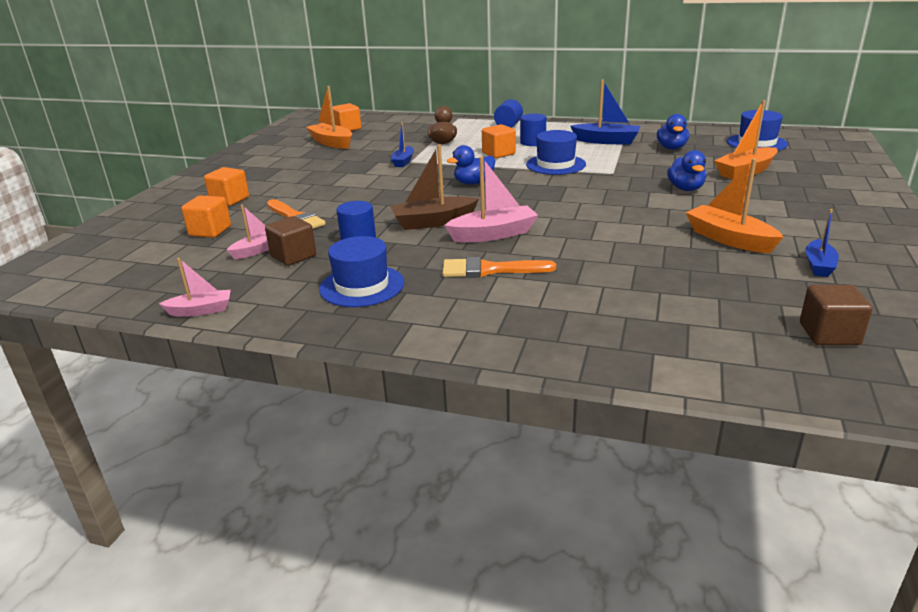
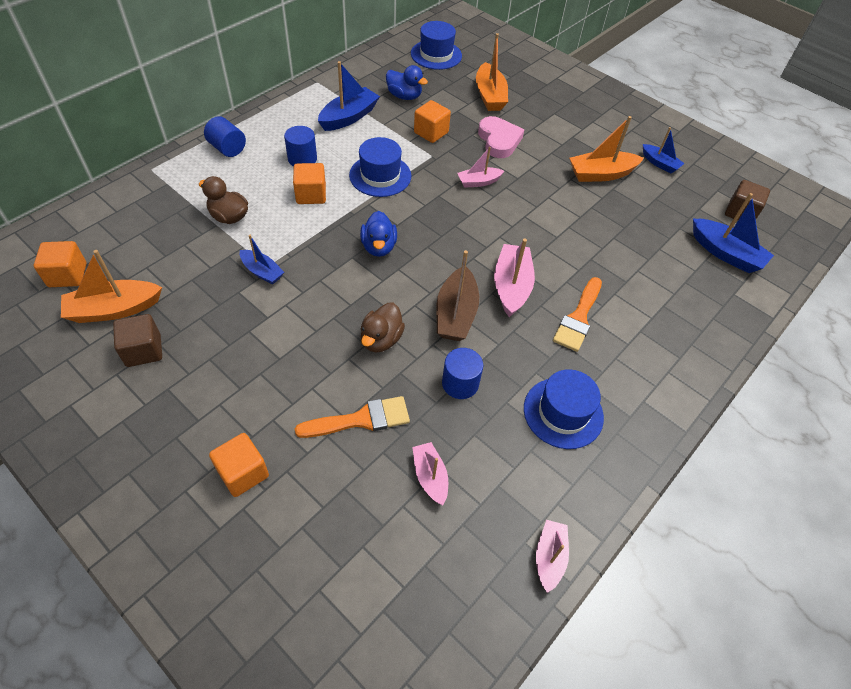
camera: 70 degrees left, 25 degrees up
orange cube [181,195,231,238] -> orange cube moved to [414,100,451,143]
brown cube [265,216,316,266] -> brown cube moved to [113,314,162,367]
blue duck [667,150,707,191] -> pink heart [478,116,524,158]
none -> brown duck [361,303,405,352]
none -> pink boat [458,147,504,188]
none -> blue boat [693,193,774,273]

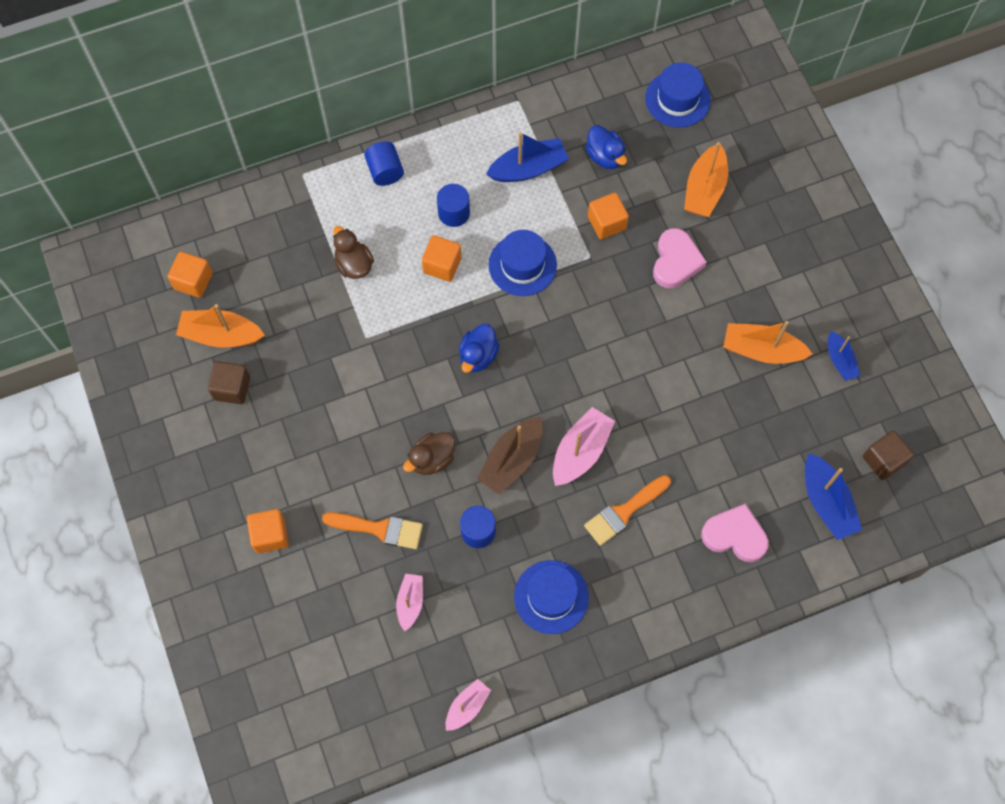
camera: 30 degrees right, 15 degrees up
blue boat [240,235,284,285] -> none
pink boat [458,147,504,188] -> none
none -> pink heart [701,503,769,562]

